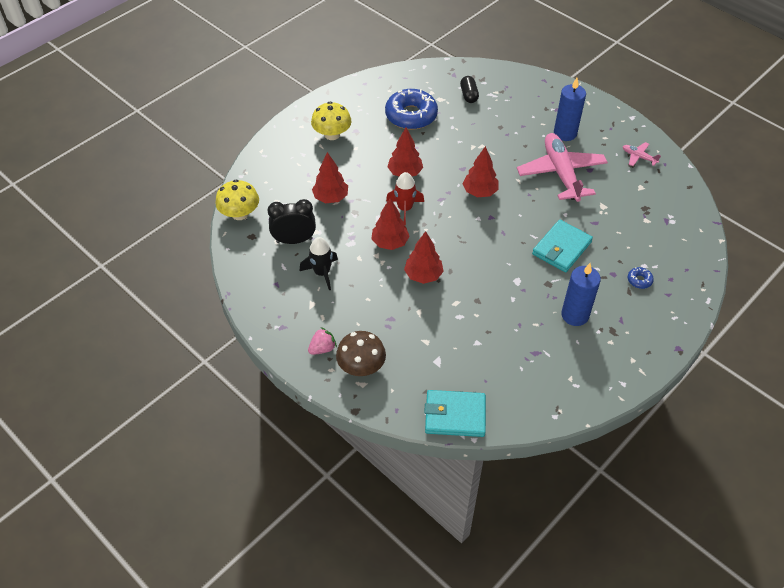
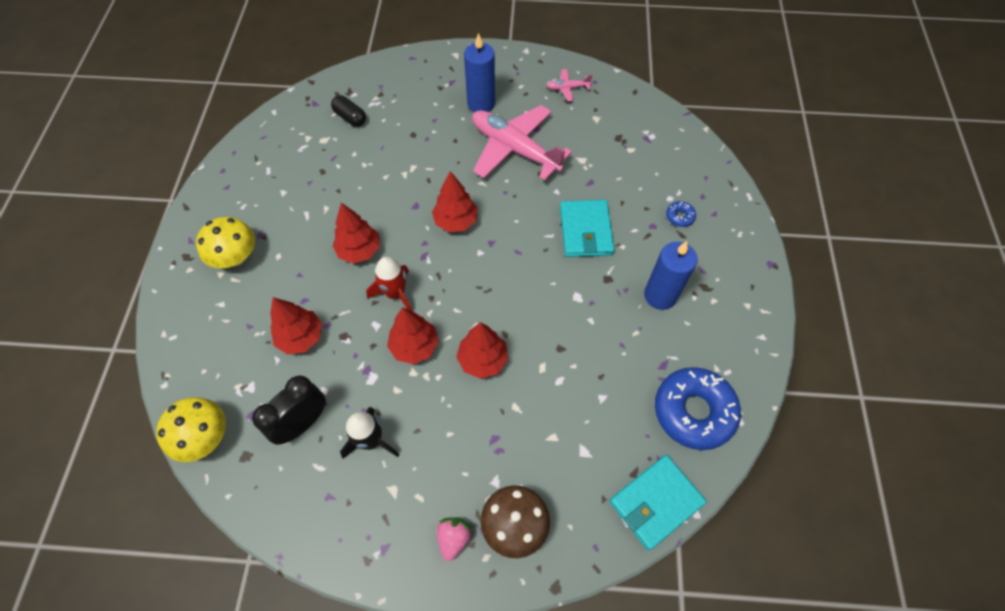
camera: 40 degrees left, 10 degrees up
blue donut [385,89,438,130] -> blue donut moved to [655,367,741,450]

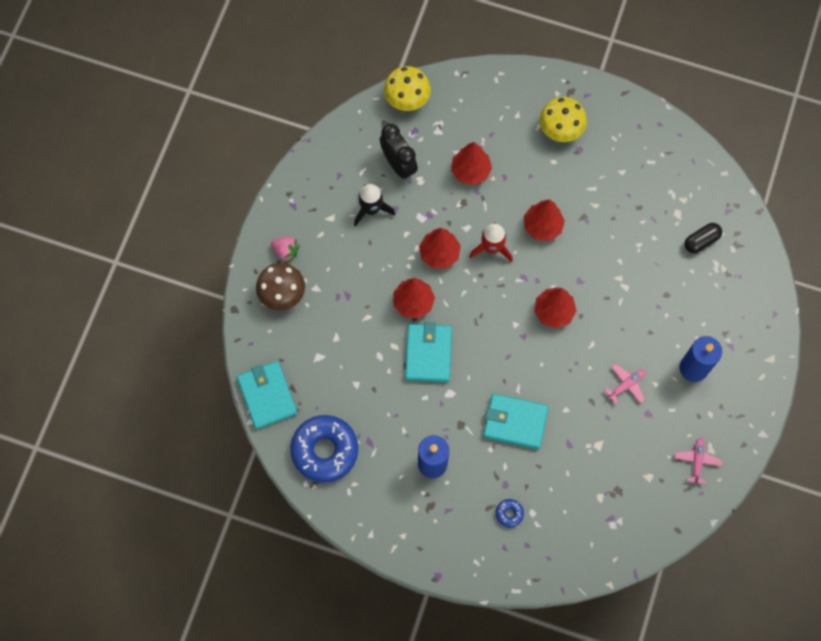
camera: 105 degrees right, 10 degrees up
pink plane [472,105,572,180] -> pink plane [604,364,646,404], size x0.43
none -> turquoise wallet [405,322,452,382]

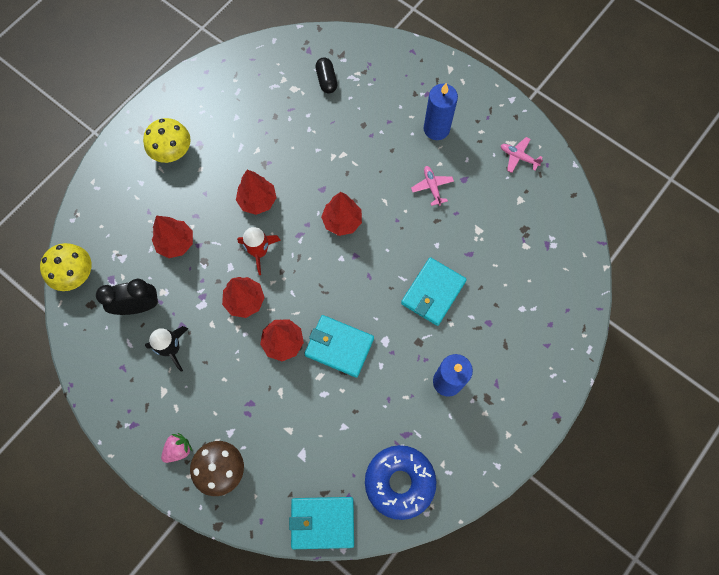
camera: 70 degrees left, 0 degrees up
blue donut [495,499,524,527] -> none

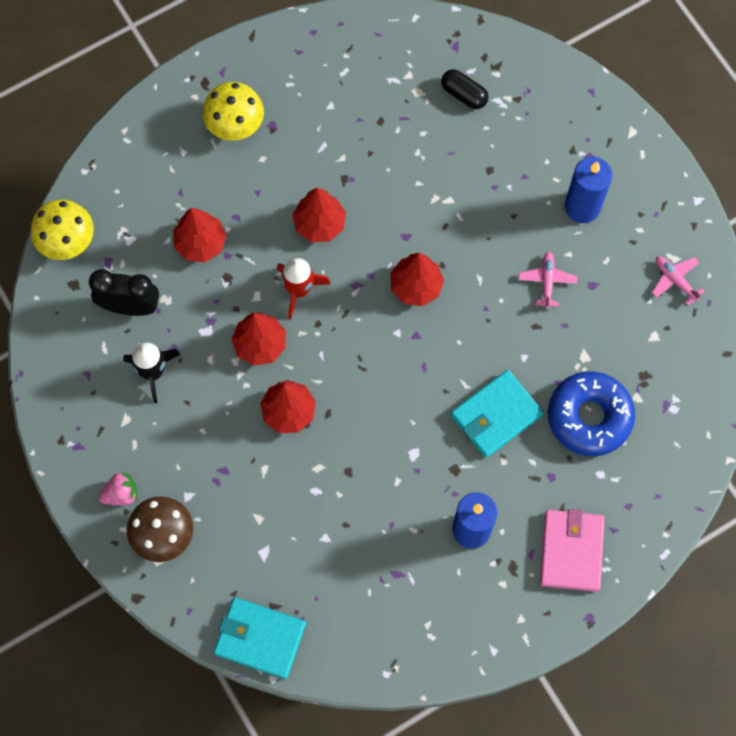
camera: 20 degrees right, 0 degrees up
turquoise wallet [304,315,374,378] -> none
black capsule [315,57,337,94] -> black capsule turned 60 degrees counterclockwise [441,69,488,109]
blue donut [365,445,436,520] -> blue donut moved to [548,371,635,456]
none -> pink wallet [540,509,605,592]

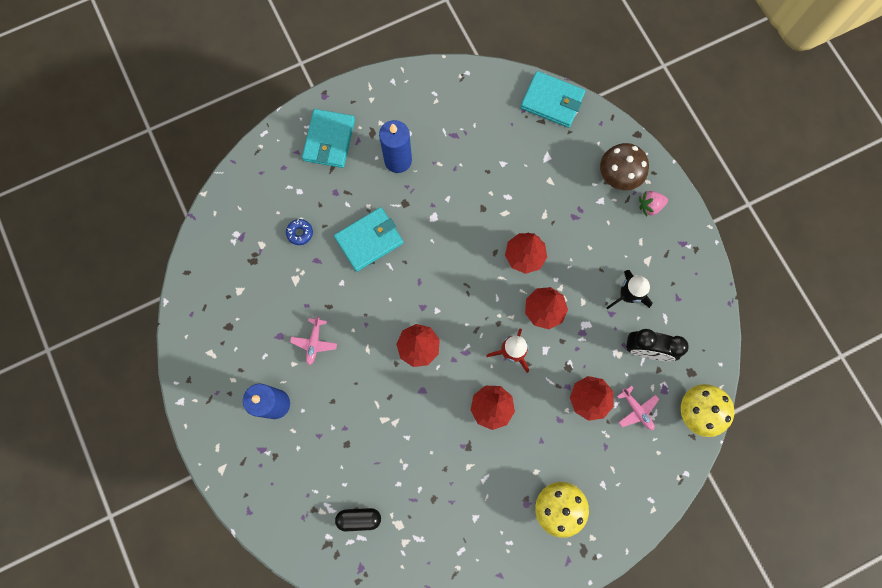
camera: 175 degrees left, 5 degrees up
black capsule [441,69,488,109] -> black capsule turned 45 degrees counterclockwise [335,508,381,531]
pink wallet [540,509,605,592] -> turquoise wallet [302,109,355,168]
blue donut [548,371,635,456] -> blue donut [286,219,313,245], size x0.41
pink plane [652,256,705,305] -> pink plane moved to [617,385,659,430]

